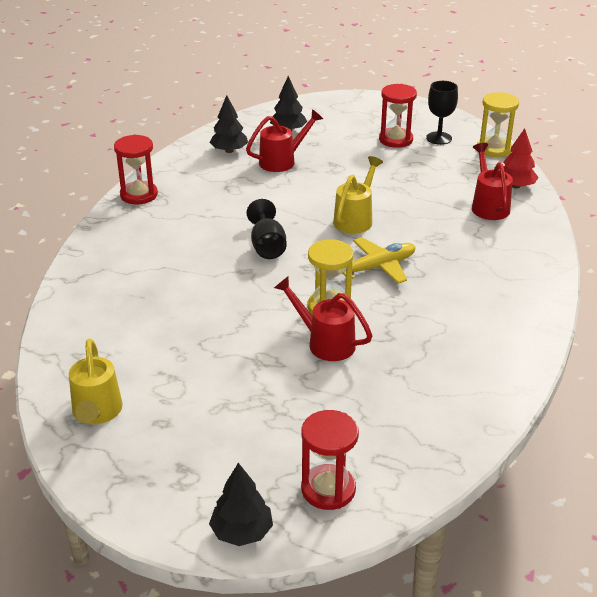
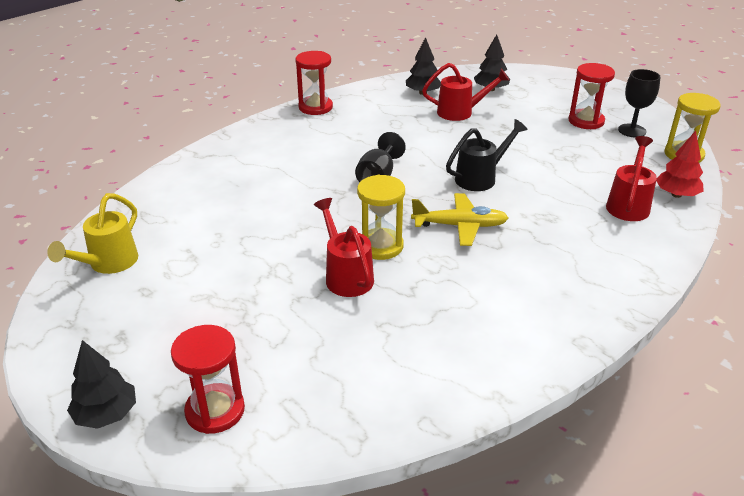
camera: 30 degrees right, 0 degrees up
yellow watering can [333,156,383,234] -> black watering can [446,119,528,191]

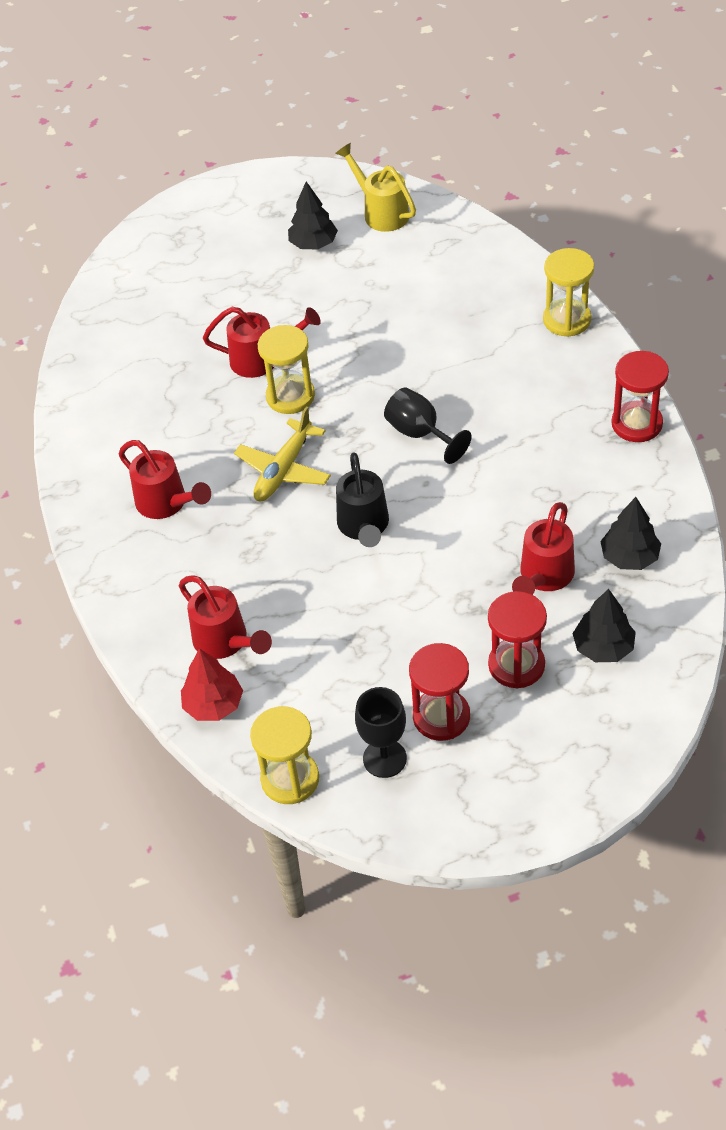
camera: 120 degrees right, 15 degrees up
black tree [67,340,136,429] -> black tree moved to [288,182,338,250]
red hourglass [171,325,245,434] -> red hourglass moved to [488,591,547,689]
none -> red watering can [119,440,211,519]
none -> yellow hourglass [543,248,594,337]

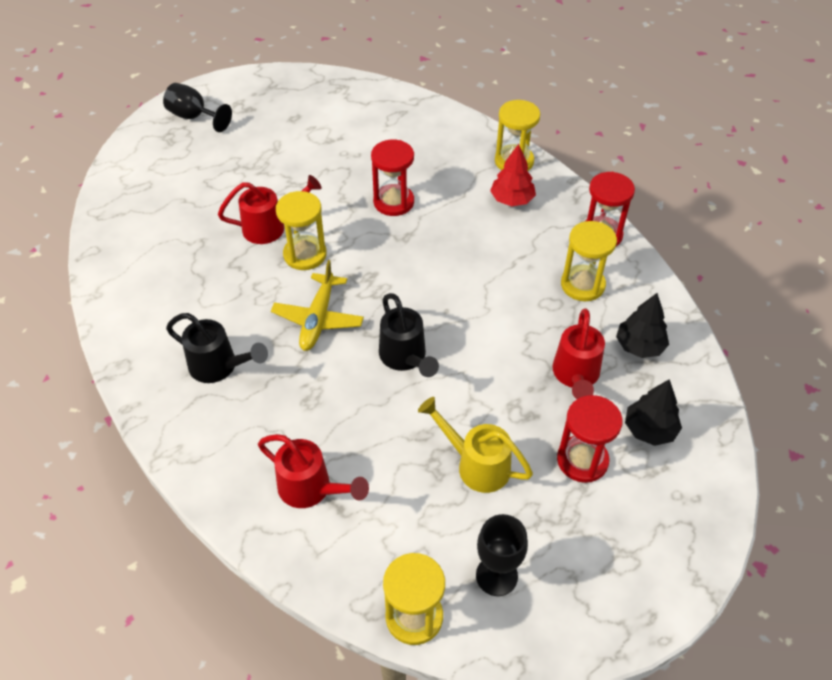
camera: 20 degrees left, 0 degrees up
red watering can [119,440,211,519] -> black watering can [166,313,268,383]
red tree [181,648,243,721] -> red tree moved to [490,144,536,206]
black tree [288,182,338,250] -> none
yellow watering can [335,143,416,232] -> yellow watering can moved to [418,397,533,493]
black goblet [384,388,472,464] -> black goblet moved to [163,83,232,132]
red hourglass [409,643,470,741] -> red hourglass moved to [371,140,414,216]
none -> yellow hourglass [561,221,617,301]

